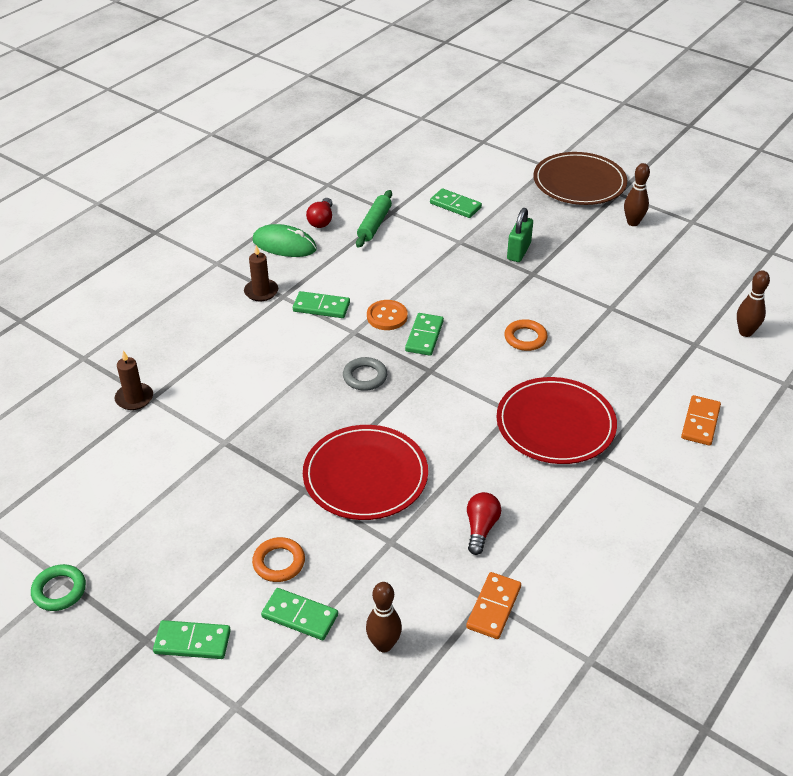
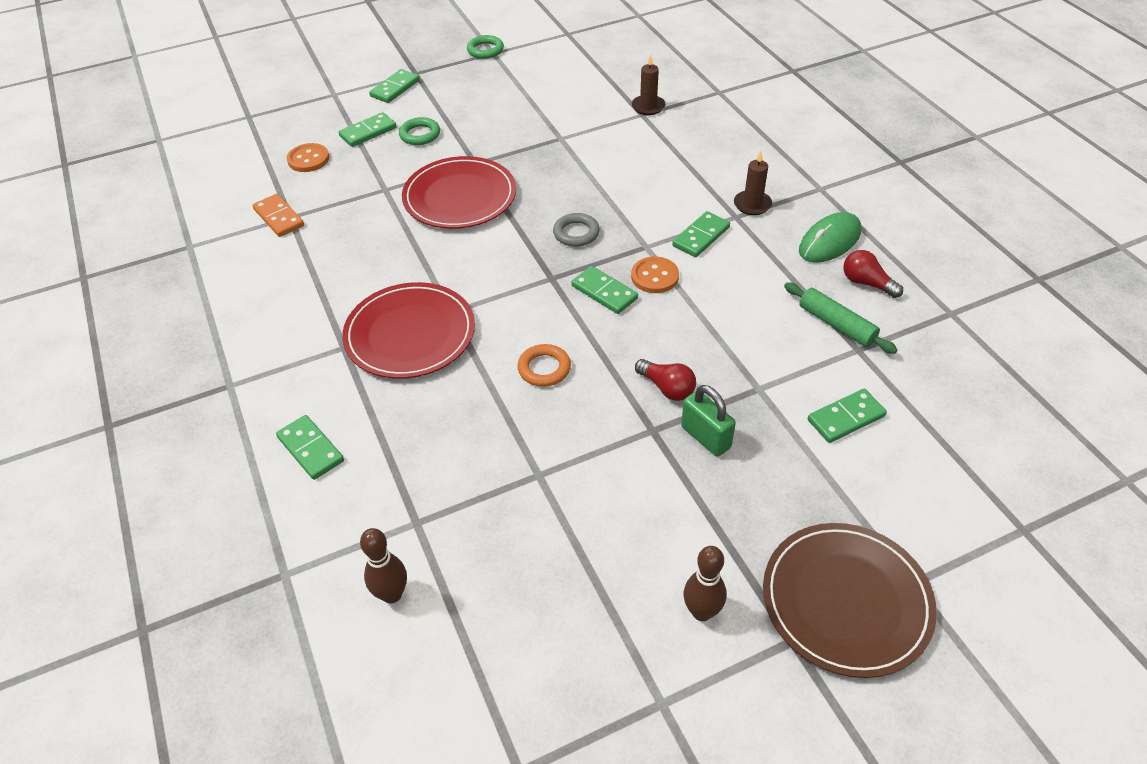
camera: 120 degrees right, 5 degrees up
orange ring [252,537,305,582] -> green ring [399,117,440,145]
brown bowling pin [366,582,402,652] -> orange button [287,143,329,172]
red light bulb [467,492,501,555] -> red light bulb moved to [635,359,696,401]
orange domino [681,395,721,446] -> green domino [276,415,344,480]

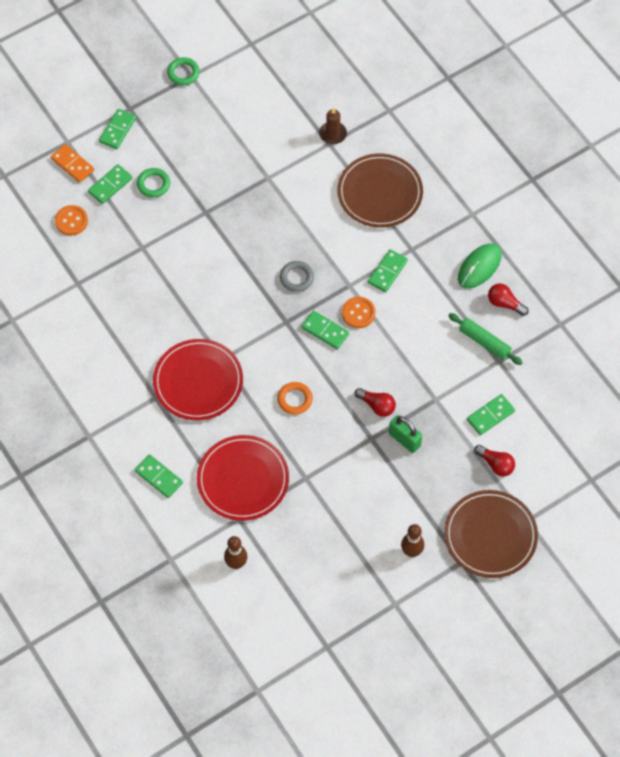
camera: 10 degrees left, 15 degrees up
orange domino [252,194,304,237] -> orange domino moved to [51,144,94,183]
red plate [402,156,516,229] -> red plate moved to [197,435,289,521]
brown candle [734,151,772,215] -> none
none -> brown plate [337,154,423,228]
none -> red light bulb [474,445,515,477]

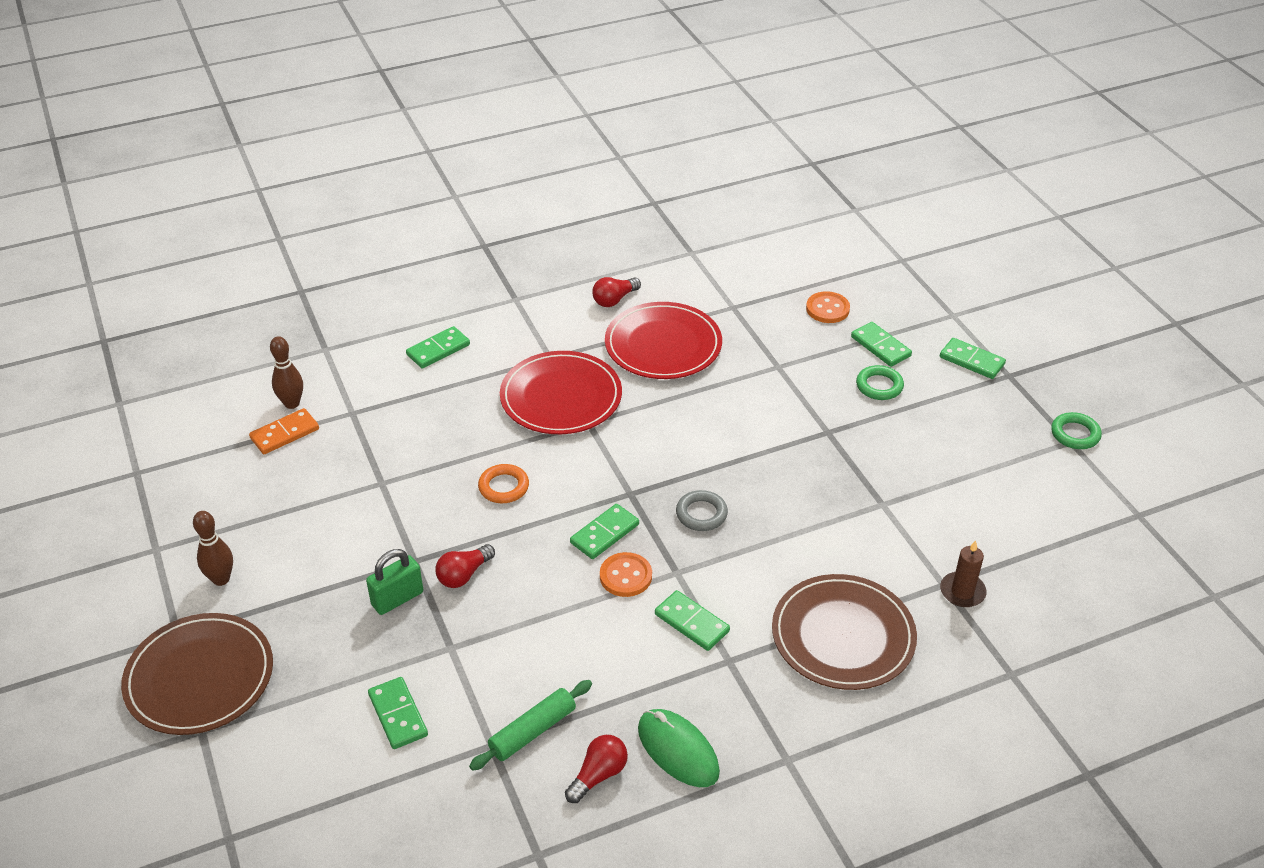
camera: 100 degrees right, 20 degrees down
orange domino [51,144,94,183] -> orange domino moved to [249,408,319,454]
red plate [197,435,289,521] -> red plate moved to [605,302,722,379]
red light bulb [474,445,515,477] -> red light bulb moved to [592,277,641,307]

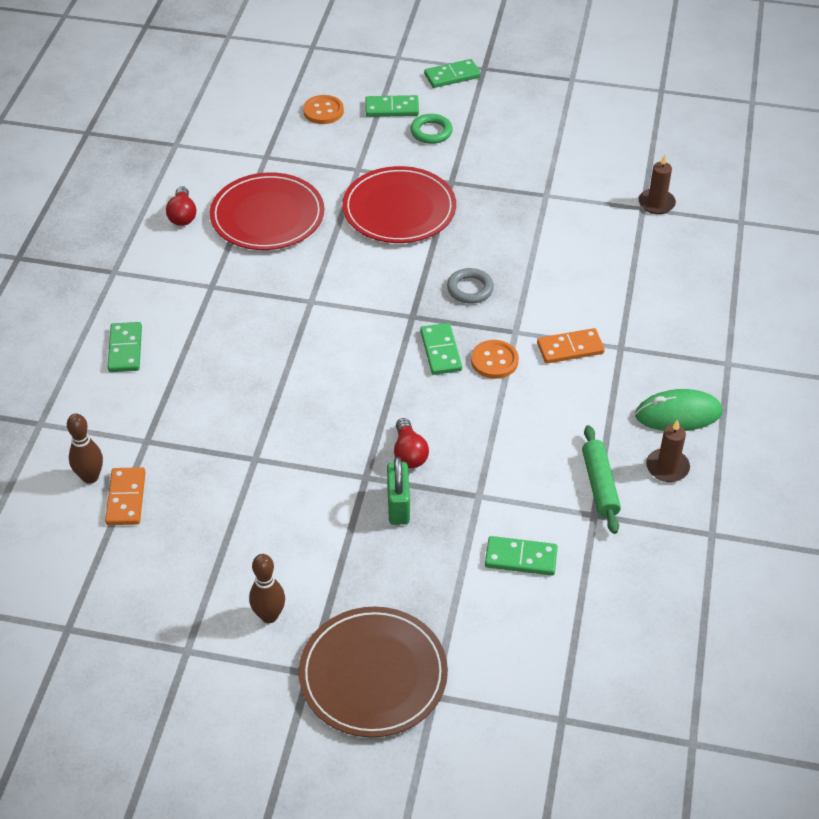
camera: 55 degrees left, 5 degrees up
orange ring [478,464,529,503] -> none
red plate [500,351,622,434] -> red plate moved to [342,166,456,243]
red light bulb [565,735,628,803] -> brown candle [646,420,690,482]
green domino [655,590,730,651] -> orange domino [537,328,605,364]
brown plate [772,574,917,690] -> none
green ring [1051,412,1102,449] -> none

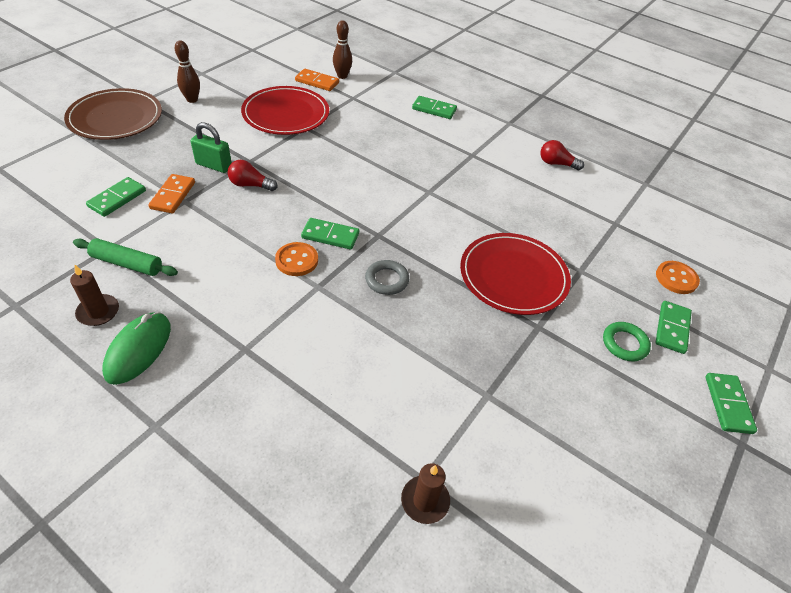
camera: 110 degrees right, 0 degrees up
red plate [210,172,324,250] -> red plate moved to [241,86,329,135]
orange domino [537,328,605,364] -> orange domino moved to [148,174,195,213]

